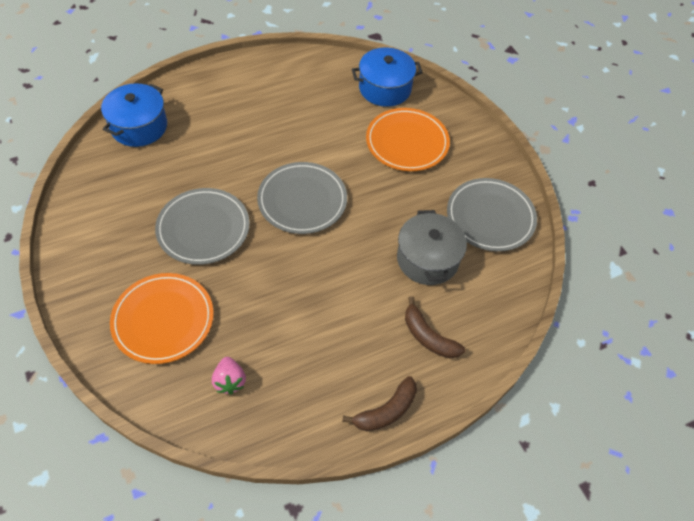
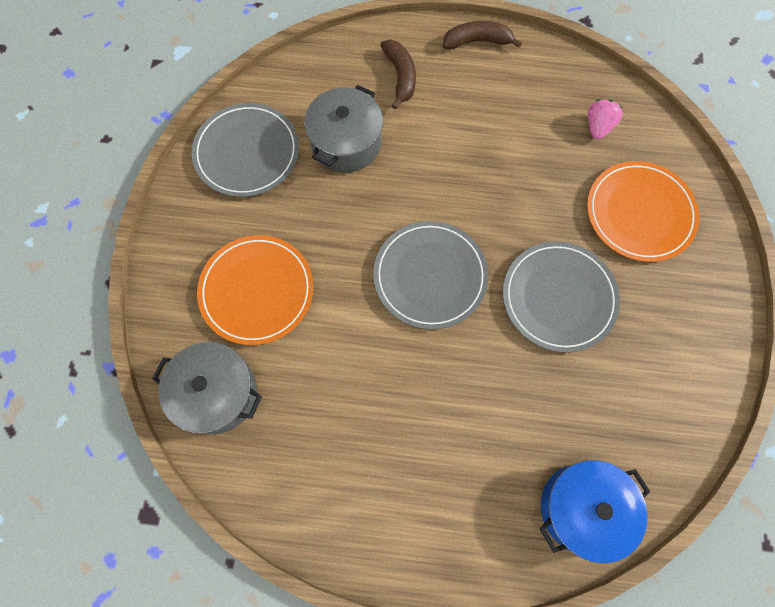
camera: 145 degrees left, 15 degrees up
blue pot [352,48,423,107] -> grey pot [152,342,262,434]

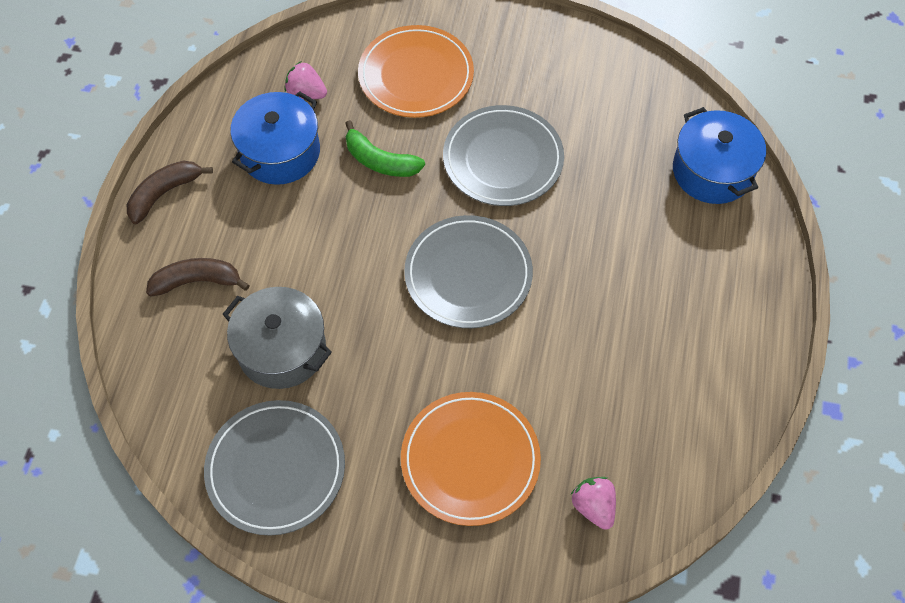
camera: 85 degrees left, 10 degrees down
grey pot [152,342,262,434] -> pink strawberry [571,477,616,530]
brown banana [443,21,522,49] -> brown banana turned 45 degrees clockwise [127,161,213,224]
none -> blue pot [230,91,320,185]
none -> green banana [345,120,425,177]

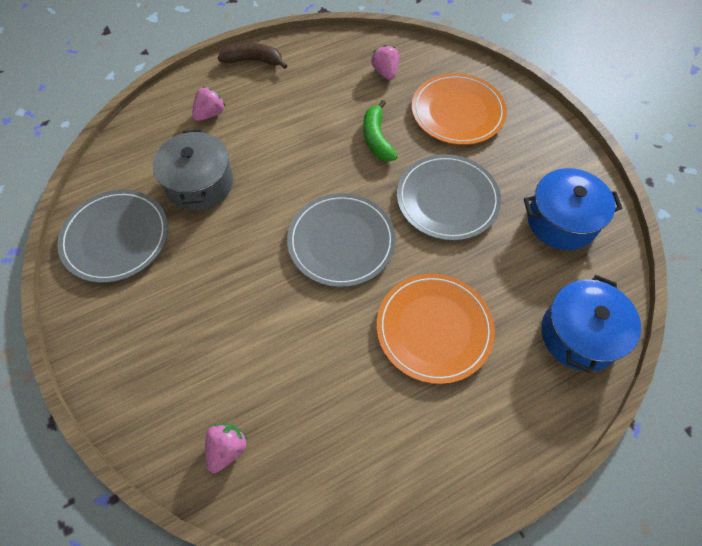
camera: 50 degrees right, 0 degrees up
brown banana [146,258,250,297] -> pink strawberry [192,87,225,121]
blue pot [230,91,320,185] -> blue pot moved to [524,168,622,250]
orange plate [401,392,541,526] -> orange plate moved to [377,274,495,384]

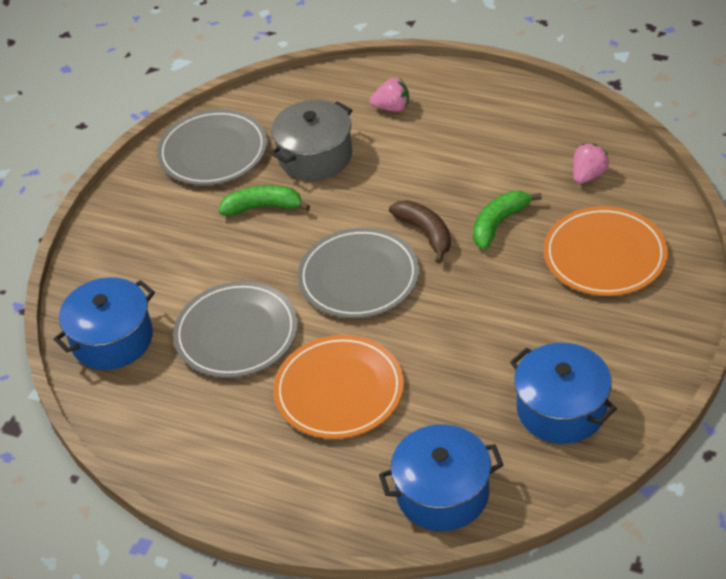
camera: 55 degrees right, 15 degrees down
pink strawberry [205,423,248,473] -> blue pot [53,277,155,370]
brown banana [218,43,288,69] -> brown banana moved to [389,200,451,264]
grey plate [397,154,501,241] -> grey plate moved to [173,281,298,378]
none -> green banana [219,185,310,216]

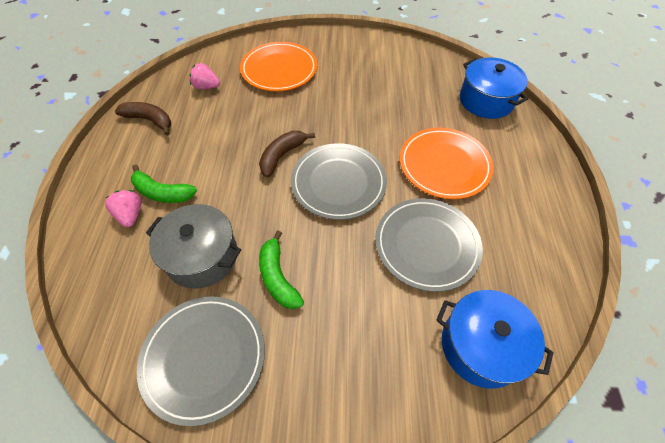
camera: 115 degrees left, 10 degrees up
green banana [473,191,542,249] -> green banana moved to [131,164,197,203]
blue pot [510,343,617,444] -> none
none -> brown banana [115,102,171,136]

